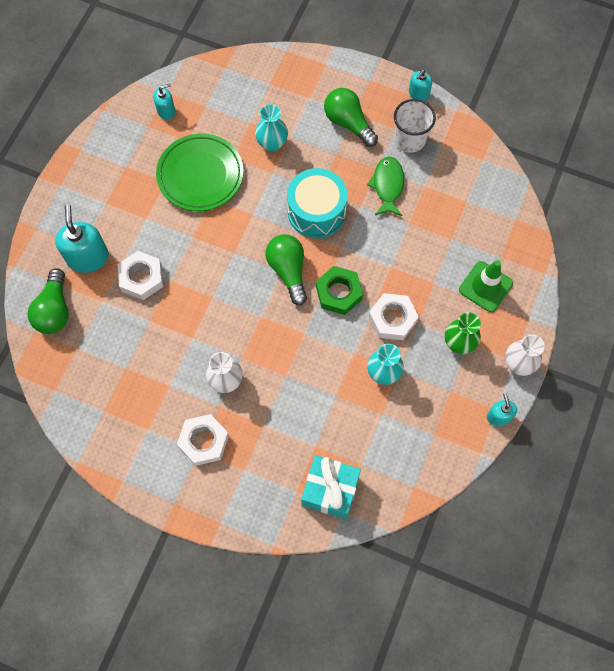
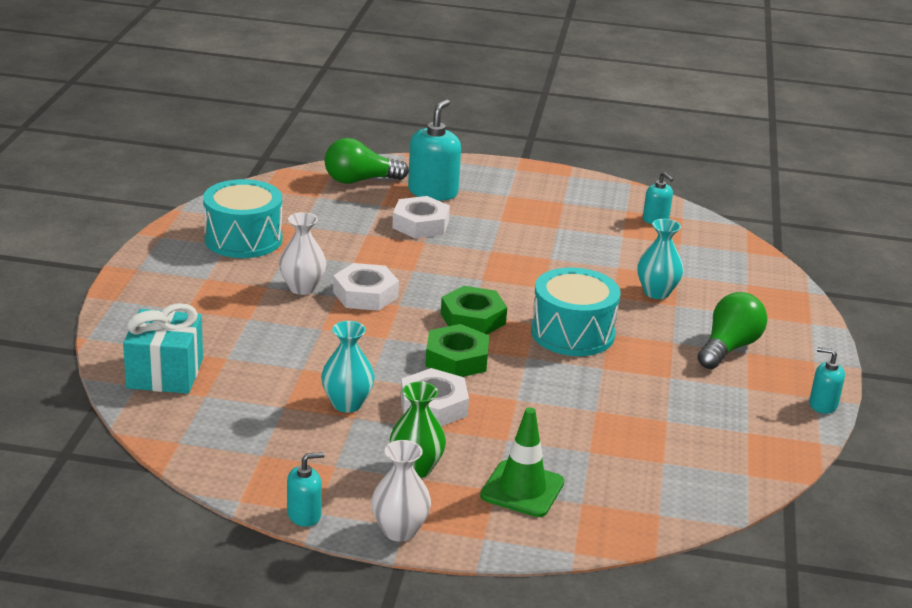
camera: 75 degrees right, 40 degrees down
turquoise soap dispenser [55,205,109,273] -> turquoise soap dispenser turned 45 degrees counterclockwise [408,99,461,201]
green plate [156,133,244,211] -> none
white nut [177,414,229,466] -> white nut moved to [333,263,399,311]
green light bulb [265,234,307,305] -> green nut [441,286,507,334]
green fish [367,156,404,216] -> none
white cup [394,99,436,153] -> none
none -> turquoise drum [203,179,282,258]

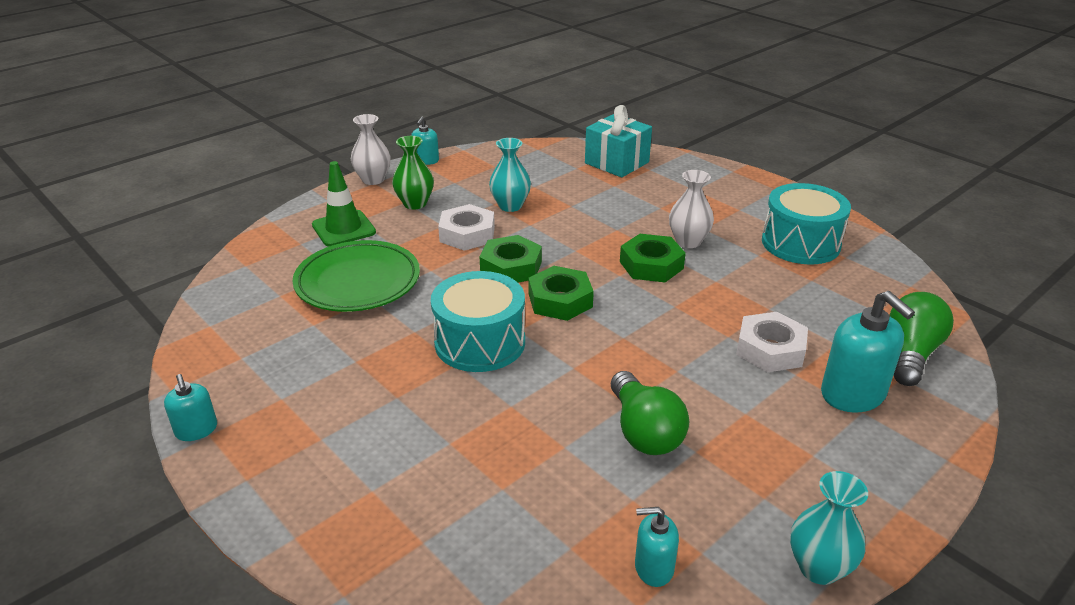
camera: 130 degrees right, 5 degrees up
white nut [333,263,399,311] -> green nut [620,234,686,282]
turquoise vase [637,219,683,299] -> turquoise vase moved to [790,471,868,585]
green light bulb [697,292,767,369] -> green light bulb moved to [611,371,689,455]
turquoise soap dispenser [809,347,845,414] -> turquoise soap dispenser turned 90 degrees clockwise [164,374,217,441]
none -> green plate [292,240,420,312]

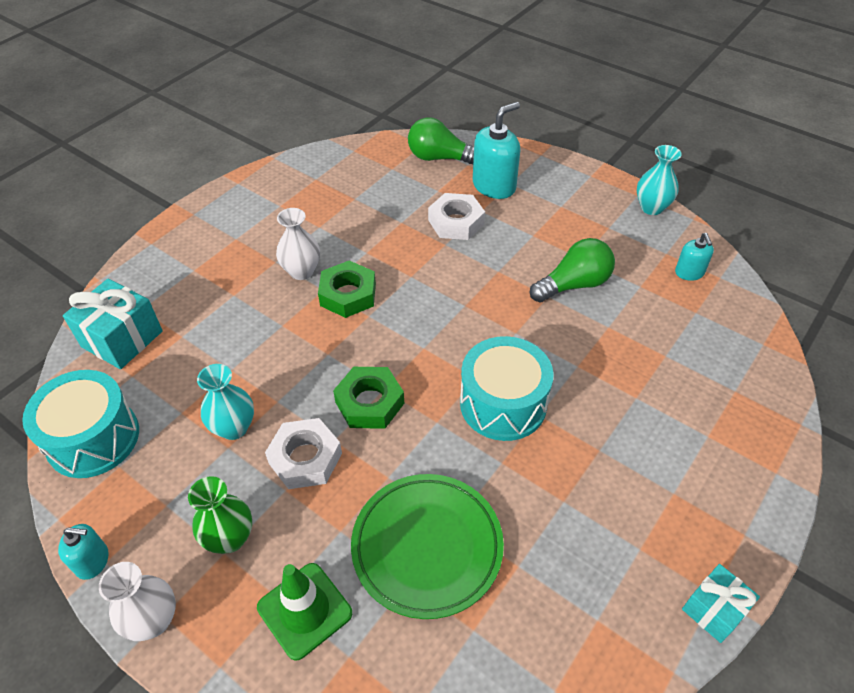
camera: 100 degrees left, 15 degrees up
turquoise soap dispenser [164,374,217,441] -> turquoise gift [682,564,760,643]
green nut [528,266,594,321] -> none
turquoise drum [762,183,851,265] -> turquoise drum moved to [22,370,139,478]

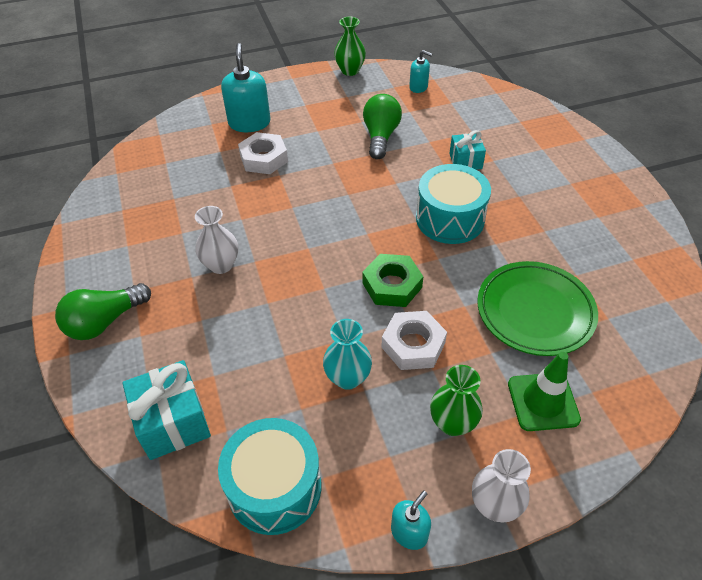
camera: 55 degrees left, 0 degrees up
green nut [318,261,376,318] -> none
green light bulb [408,118,474,164] -> green light bulb moved to [55,283,151,340]
turquoise vase [637,145,682,215] -> green vase [334,17,366,76]
turquoise gift [682,564,760,643] -> turquoise gift moved to [449,130,486,170]

